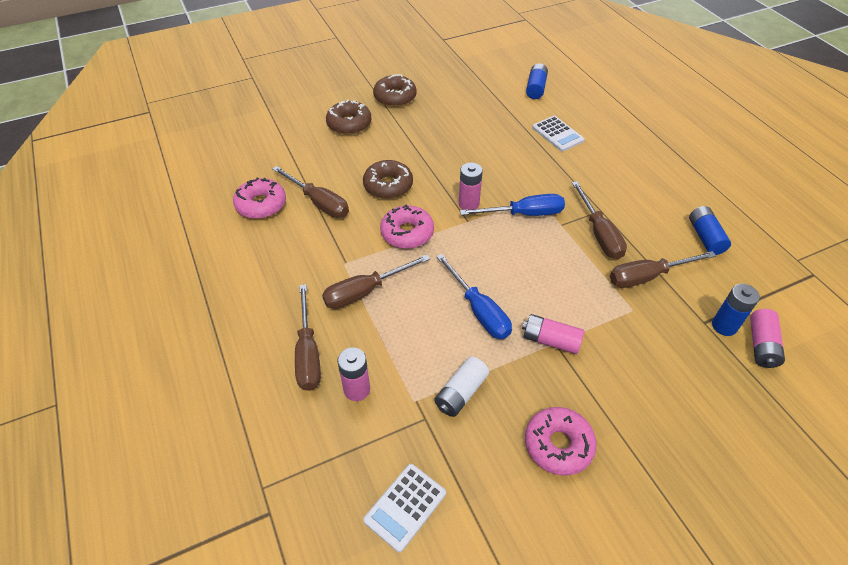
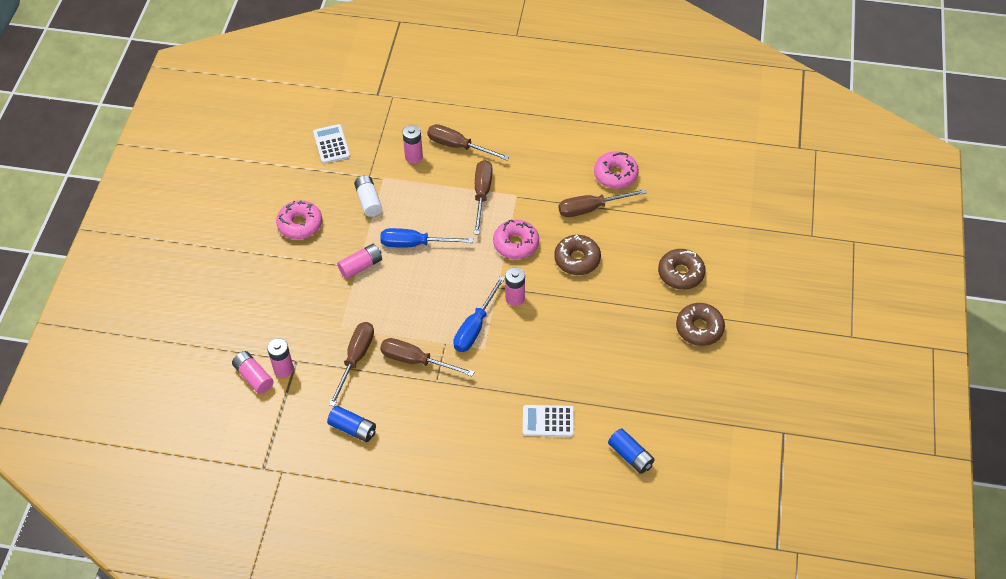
camera: 125 degrees right, 5 degrees up
blue battery [712,284,760,336] -> pink battery [267,338,294,378]

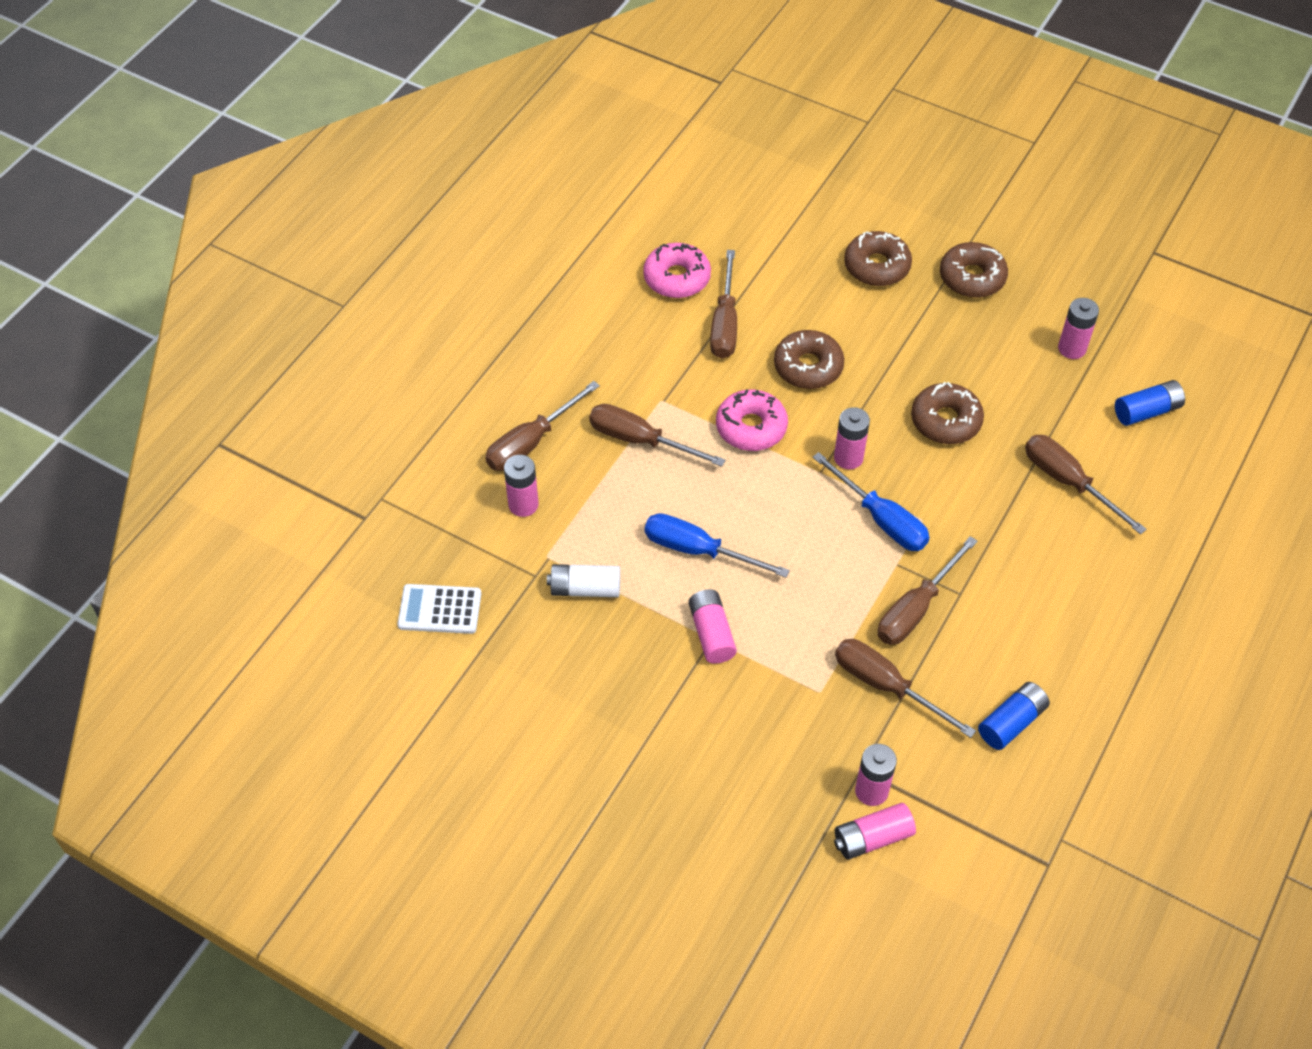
camera: 70 degrees left, 0 degrees up
pink donut [276,200,322,240] -> none
blue screwdriver [380,228,473,248] -> blue screwdriver turned 90 degrees clockwise [645,513,790,578]
white calculator [523,405,574,437] -> brown screwdriver [1025,435,1146,535]
none -> brown donut [911,382,984,444]
none -> pink battery [1058,298,1099,359]

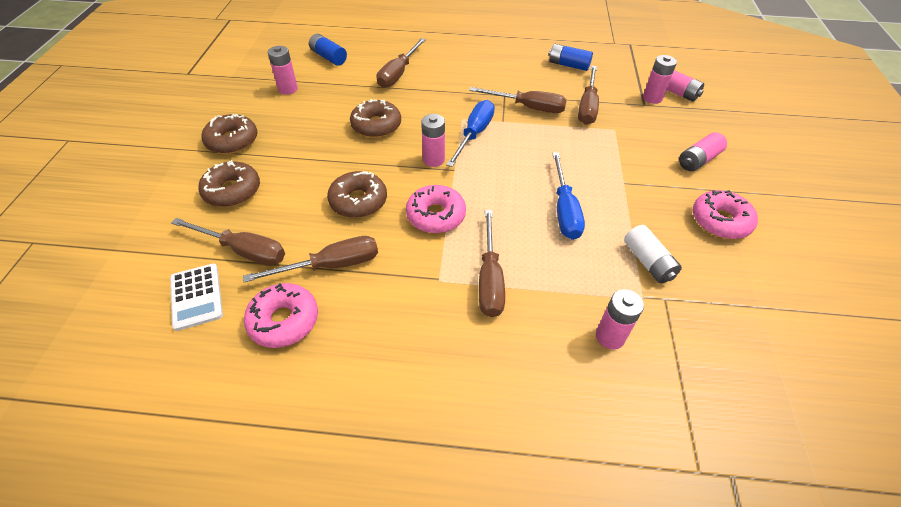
camera: 115 degrees left, 5 degrees down
white calculator [397,584,481,634] -> white calculator moved to [170,263,223,331]
brown screwdriver [485,381,600,471] -> brown screwdriver moved to [171,218,285,266]
pink battery [689,589,737,664] -> pink battery moved to [679,132,727,171]
none -> pink donut [693,190,758,239]

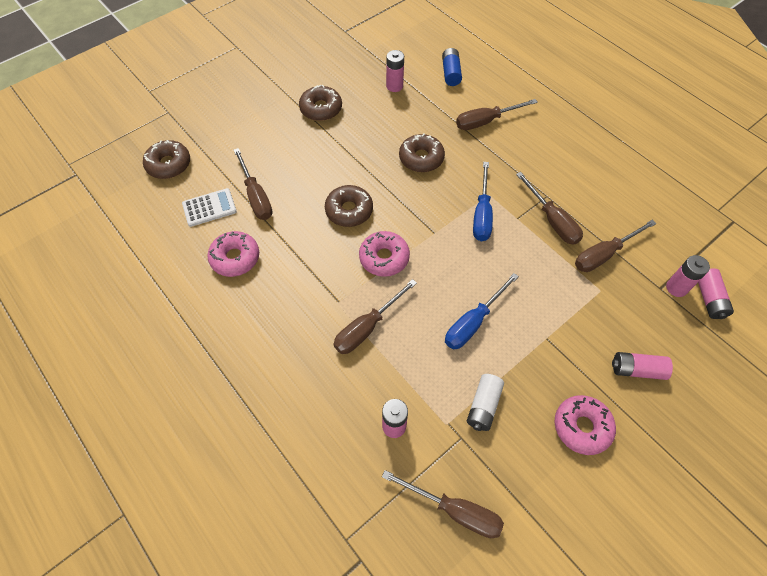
camera: 45 degrees right, 10 degrees up
white calculator [170,263,223,331] -> white calculator turned 135 degrees counterclockwise [182,188,237,227]
brown donut [198,160,260,207] -> brown donut moved to [143,140,190,179]
brown screwdriver [243,236,378,282] -> brown screwdriver moved to [382,470,504,538]
pink battery [421,114,445,167] -> none
blue screwdriver [446,100,495,167] -> blue screwdriver turned 120 degrees clockwise [473,162,493,241]
blue battery [548,44,593,71] -> none

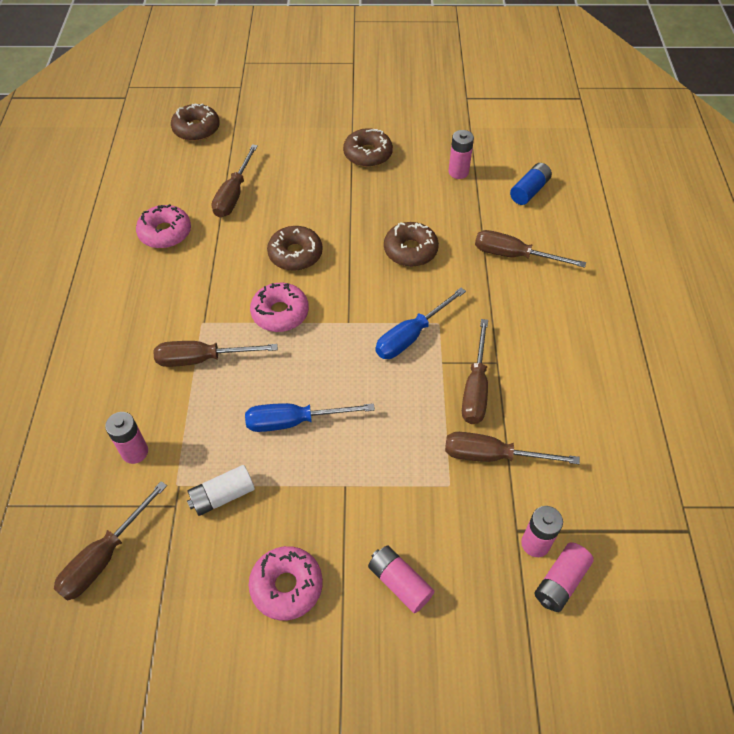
camera: 40 degrees right, 5 degrees down
white calculator [182,188,237,227] -> none
brown screwdriver [382,470,504,538] -> brown screwdriver turned 60 degrees clockwise [54,481,167,601]

